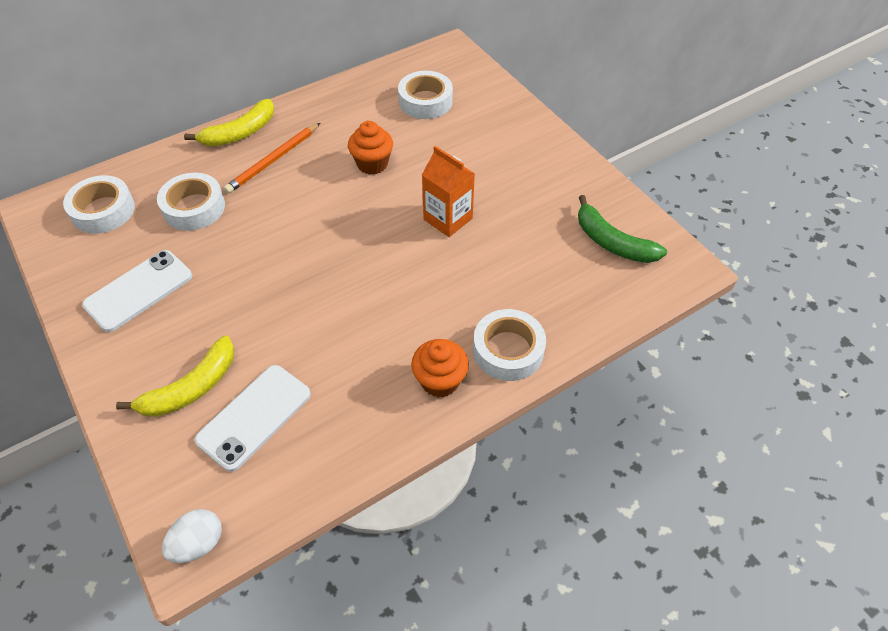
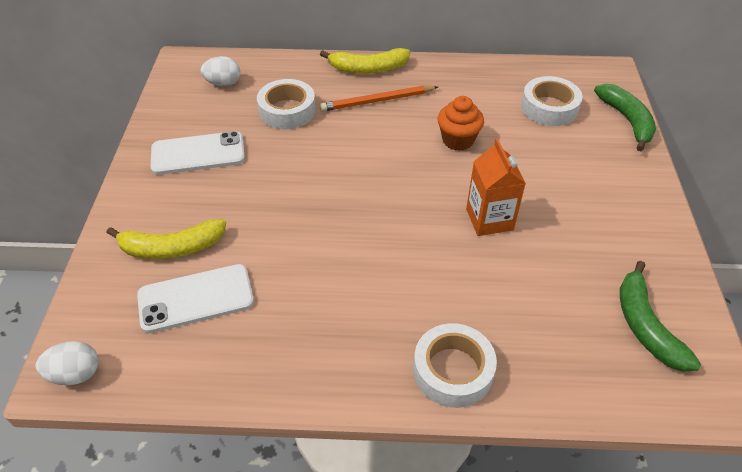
camera: 35 degrees right, 5 degrees down
white tape [63,175,135,234] -> white egg [200,56,240,86]
orange cupcake [411,339,469,397] -> none
none -> green banana [594,84,656,151]

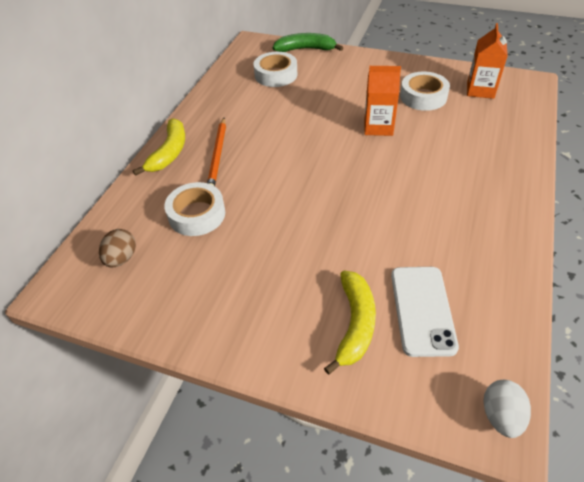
camera: 70 degrees left, 0 degrees up
white phone [151,131,245,175] -> none
white egg [200,56,240,86] -> brown egg [99,229,136,267]
white tape [413,323,497,408] -> white tape moved to [400,72,450,111]
orange cupcake [438,96,484,151] -> none
green banana [620,261,701,372] -> orange carton [467,23,508,99]

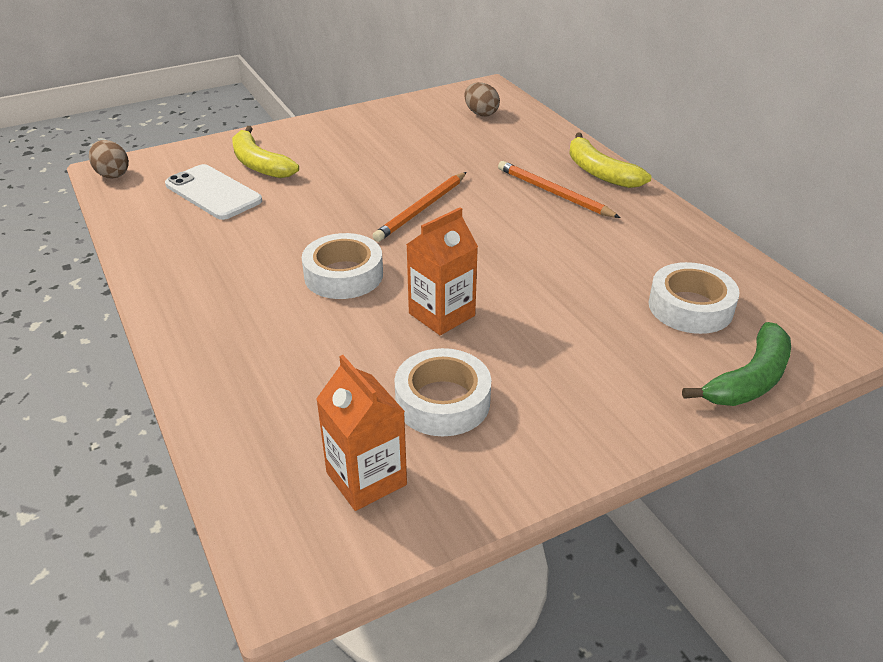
camera: 130 degrees right, 10 degrees down
white tape [164,182,225,236] -> white tape moved to [302,233,383,299]
white egg [483,380,531,438] -> brown egg [89,140,129,178]
none -> orange pencil [373,172,467,242]

